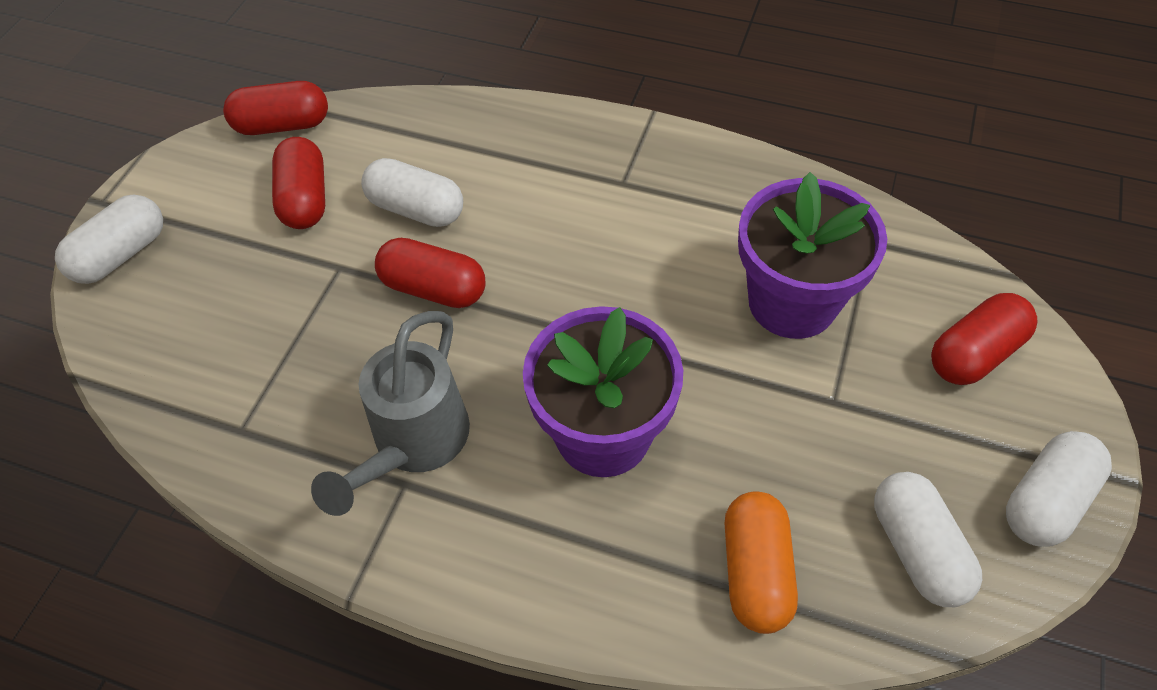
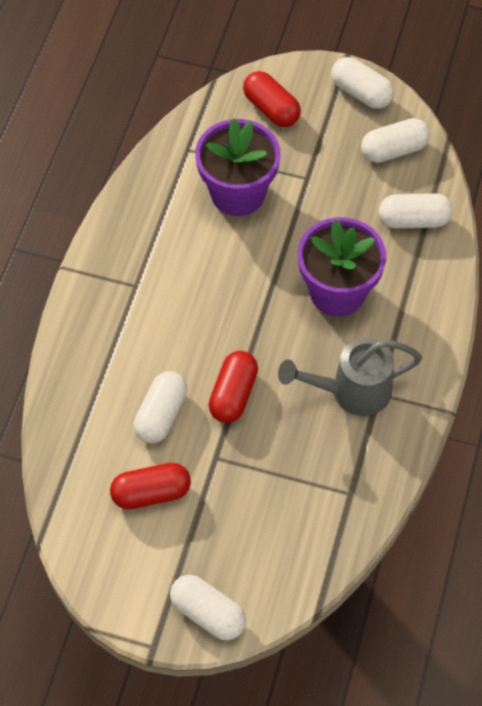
camera: 95 degrees left, 5 degrees up
red capsule [223,81,328,135] -> none
grey watering can [311,311,470,516] -> grey watering can turned 150 degrees clockwise [278,338,422,416]
orange capsule [724,491,798,634] -> white capsule [379,193,453,229]

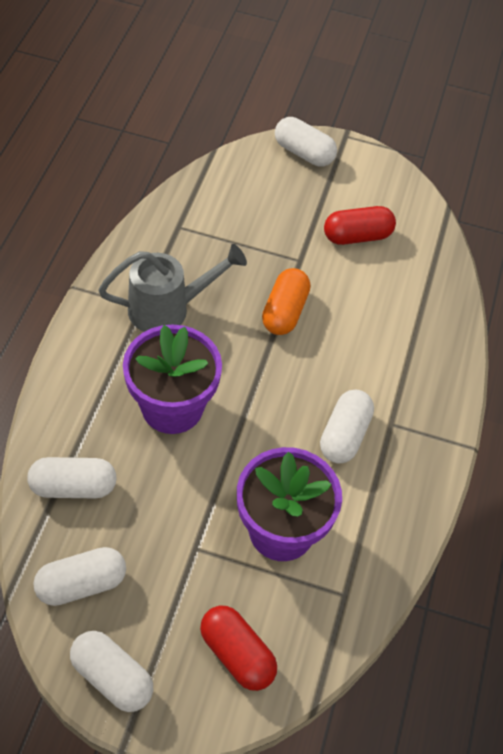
camera: 175 degrees right, 5 degrees down
white capsule [134,371,187,443] -> white capsule moved to [320,390,374,463]
red capsule [209,351,258,423] -> orange capsule [262,268,311,335]

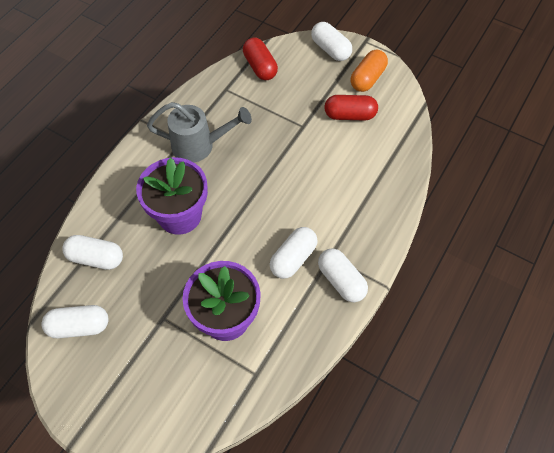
camera: 20 degrees right, 5 degrees up
white capsule [70,631,153,712] -> white capsule moved to [318,249,368,302]
red capsule [200,606,277,691] -> red capsule moved to [243,38,278,80]
orange capsule [262,268,311,335] -> orange capsule moved to [351,50,388,92]

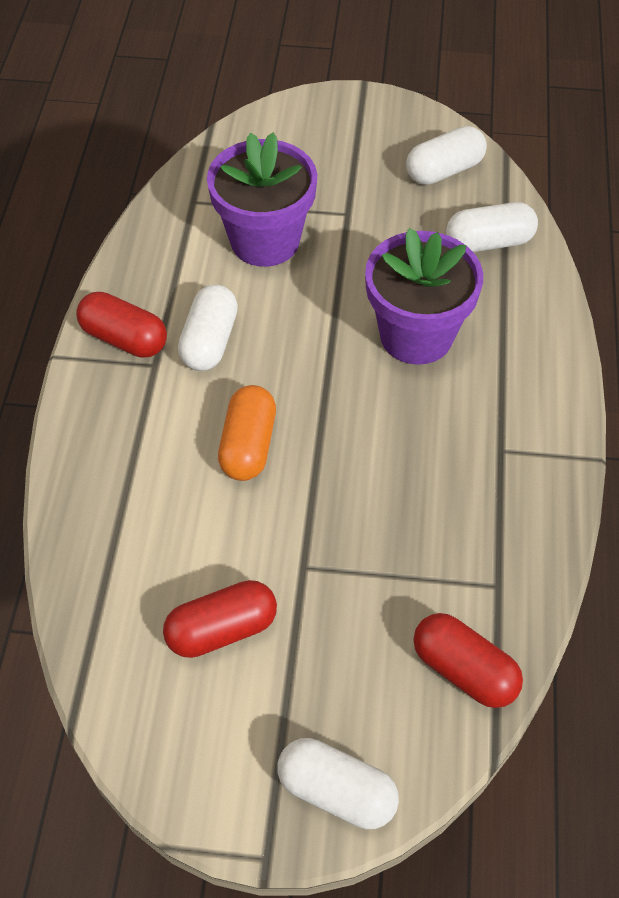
camera: 155 degrees right, 5 degrees down
grey watering can [147,102,252,163] -> none
white capsule [318,249,368,302] -> red capsule [76,292,167,358]
orange capsule [351,50,388,92] -> orange capsule moved to [218,385,276,481]

